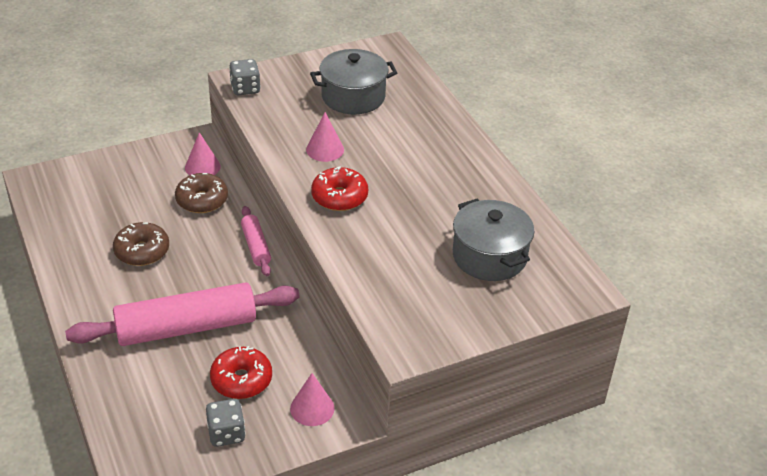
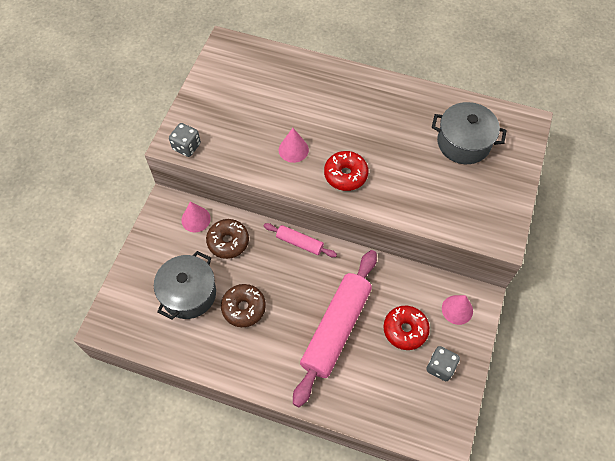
camera: 45 degrees left, 20 degrees up
grey pot [310,49,397,115] -> grey pot moved to [154,251,216,320]

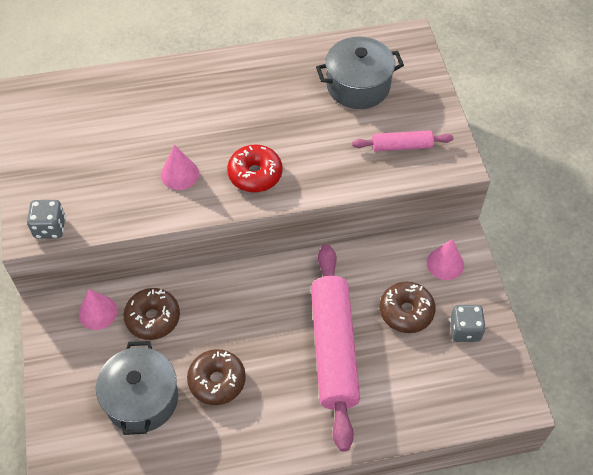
camera: 30 degrees left, 5 degrees down
pink rolling pin [264,223,337,257] -> pink rolling pin moved to [352,130,453,151]
red donut [384,306,430,350] -> brown donut [380,282,436,333]

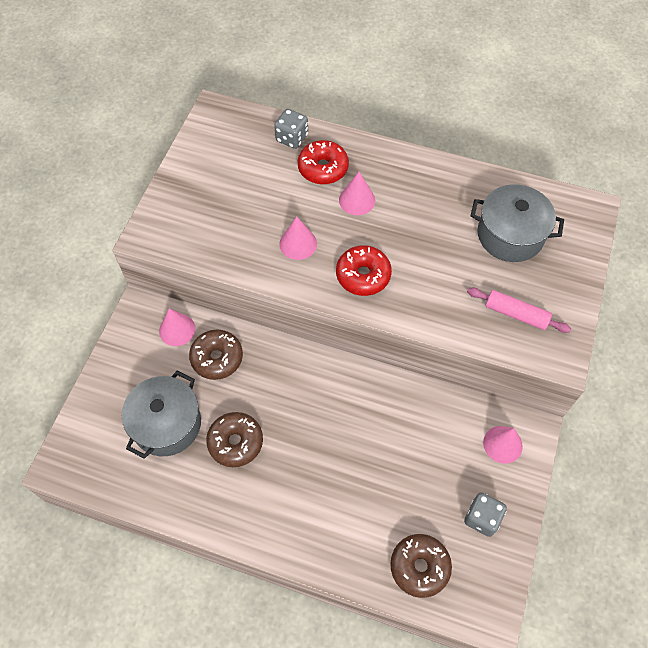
camera: 30 degrees right, 5 degrees up
grey dice [27,200,66,239] -> grey dice moved to [274,109,308,149]
pink rolling pin [311,244,360,451] -> none
brown donut [380,282,436,333] -> brown donut moved to [390,534,452,598]
none -> red donut [298,140,349,184]
none -> pink cone [339,172,375,215]

